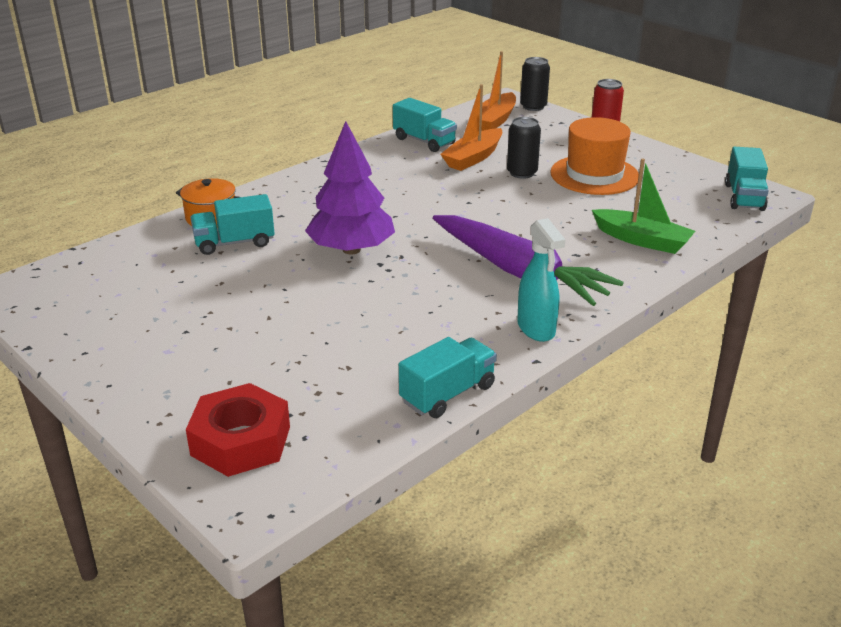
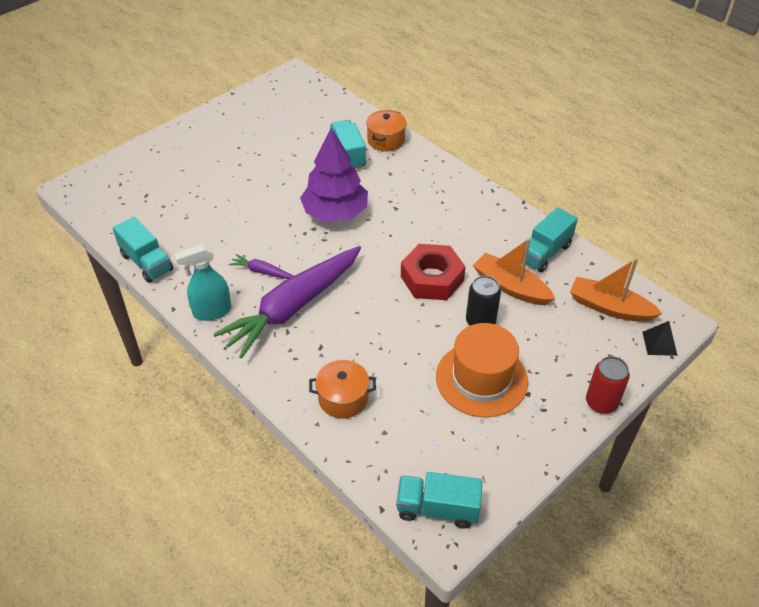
camera: 90 degrees right, 15 degrees up
red nut [186,383,290,477] -> red nut moved to [401,244,466,300]
black can [520,57,550,111] -> black pyramid [643,321,678,356]
green boat [592,158,695,254] -> orange pot [309,360,376,419]
none -> purple carrot [229,254,293,279]

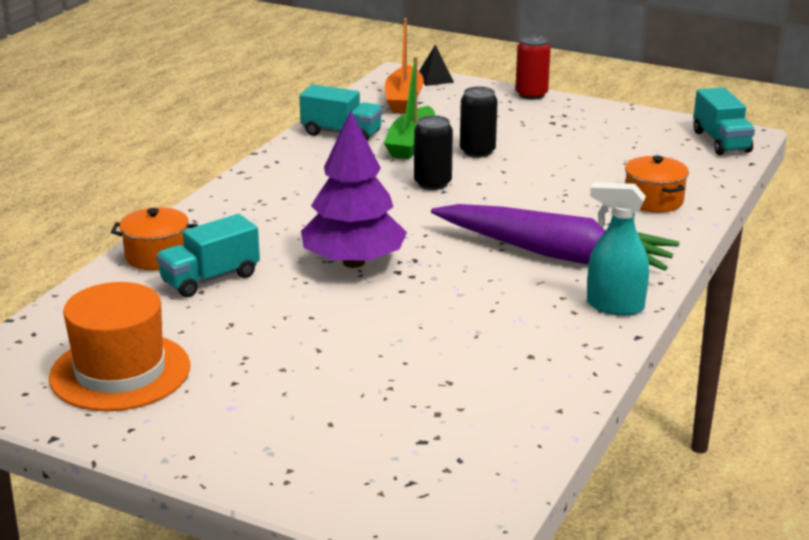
camera: 110 degrees left, 20 degrees down
turquoise truck [113,217,173,283] -> none
turquoise spray bottle [175,244,231,321] -> turquoise spray bottle turned 150 degrees clockwise [587,182,649,316]
purple carrot [229,254,293,279] -> none
red nut [401,244,466,300] -> black can [414,115,453,190]
orange hat [436,323,528,418] -> orange hat moved to [49,282,190,411]
orange boat [473,238,555,305] -> green boat [384,56,435,159]

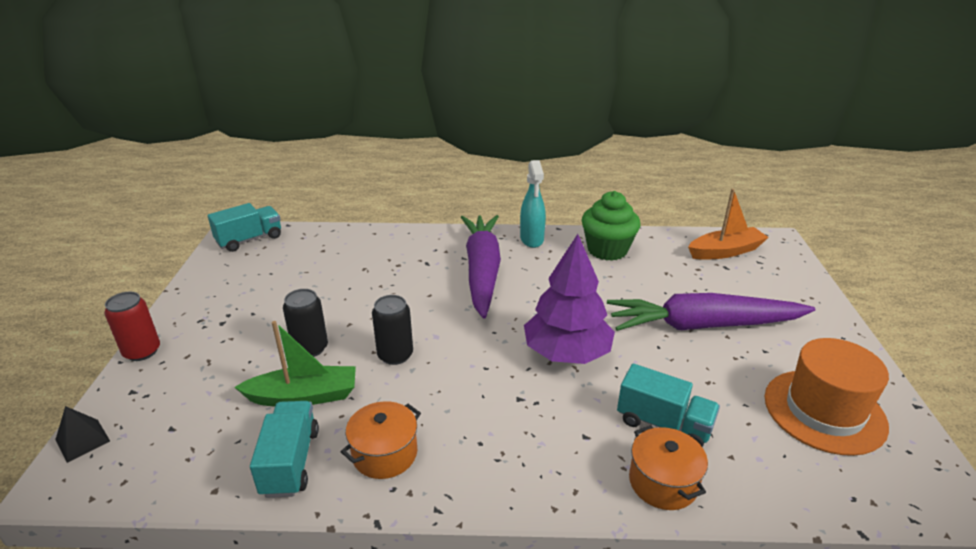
camera: 115 degrees left, 5 degrees up
orange boat [385,18,424,113] -> orange boat moved to [688,189,769,260]
orange pot [625,156,689,213] -> orange pot moved to [341,401,421,479]
none -> green cupcake [581,191,641,261]
none -> purple carrot [607,293,815,331]

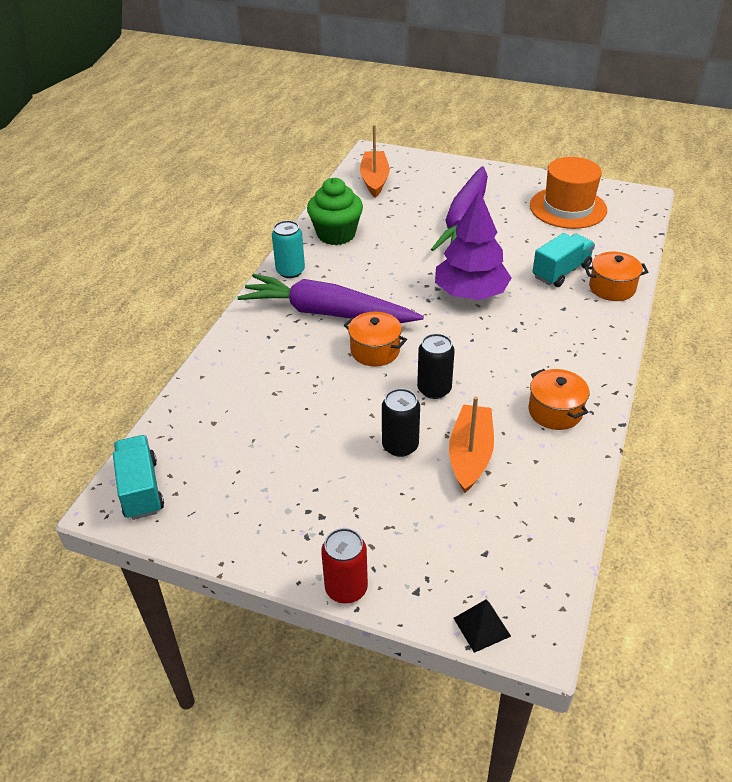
camera: 70 degrees left, 10 degrees up
green boat [234,321,356,407] -> orange boat [449,396,494,493]
turquoise truck [250,401,319,498] -> none
turquoise spray bottle [520,160,546,248] -> turquoise can [272,220,305,278]
none -> orange pot [344,312,407,366]

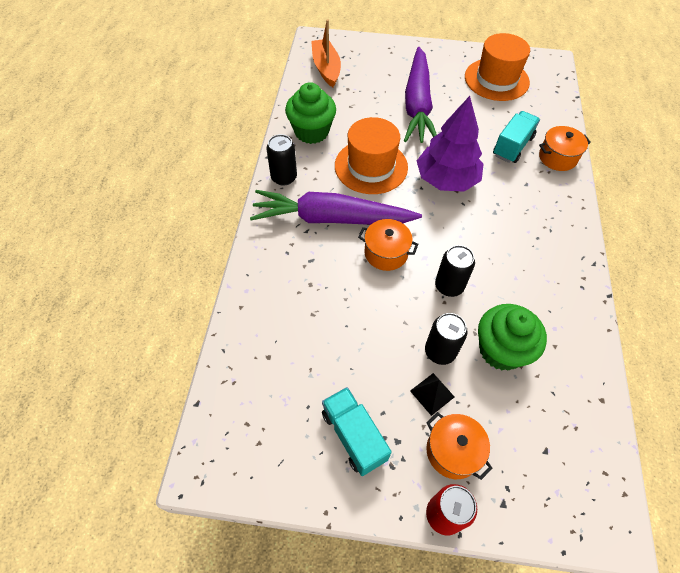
camera: 15 degrees left, 15 degrees up
turquoise truck [113,435,164,520] -> turquoise truck moved to [322,387,392,476]
turquoise can [272,220,305,278] -> black can [267,134,297,186]
orange boat [449,396,494,493] -> green cupcake [478,304,547,371]
black pyramid [454,599,511,653] -> black pyramid moved to [410,373,454,416]
orange pot [528,369,589,430] -> orange pot moved to [426,412,492,480]
none -> orange hat [335,117,408,194]

